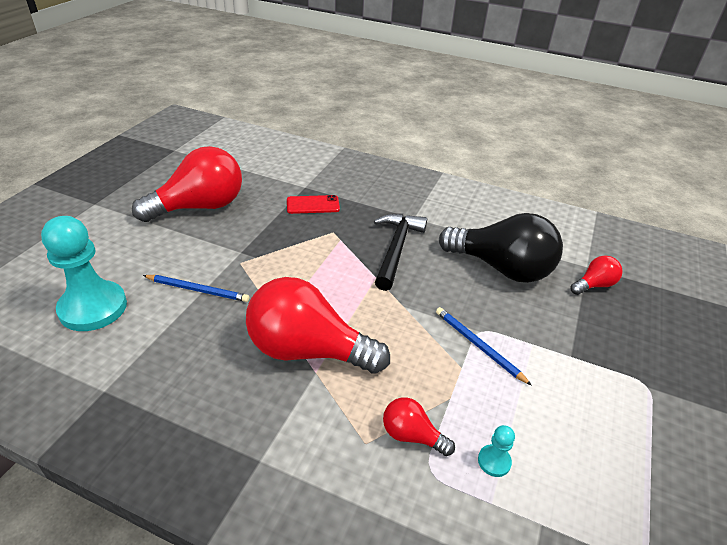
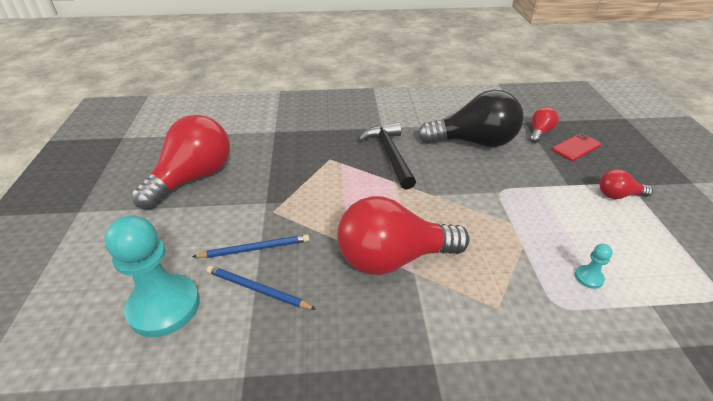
camera: 25 degrees left, 0 degrees up
red phone [287,195,340,214] -> red phone moved to [552,133,601,161]
red light bulb [383,397,455,456] -> red light bulb moved to [600,169,653,199]
blue pencil [436,307,532,386] -> blue pencil moved to [207,265,316,309]

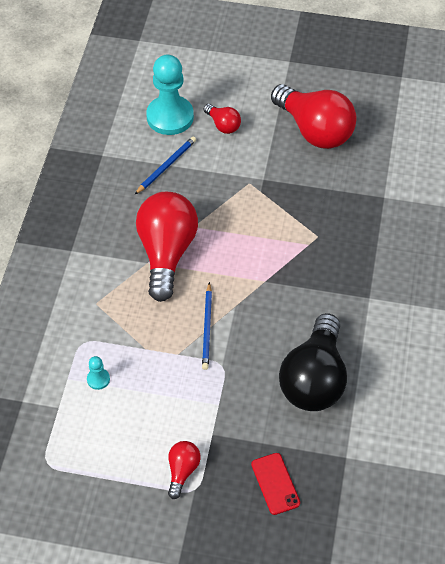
camera: 105 degrees right, 15 degrees up
blue pencil [192,234,310,258] -> blue pencil moved to [202,282,212,370]
black hammer [358,122,416,189] -> none
red light bulb [530,107,559,143] -> red light bulb moved to [204,104,241,134]

